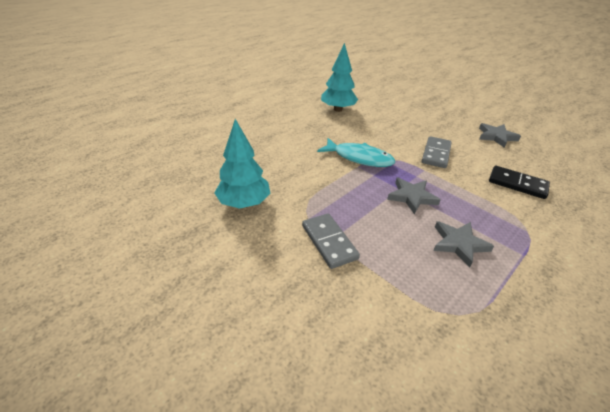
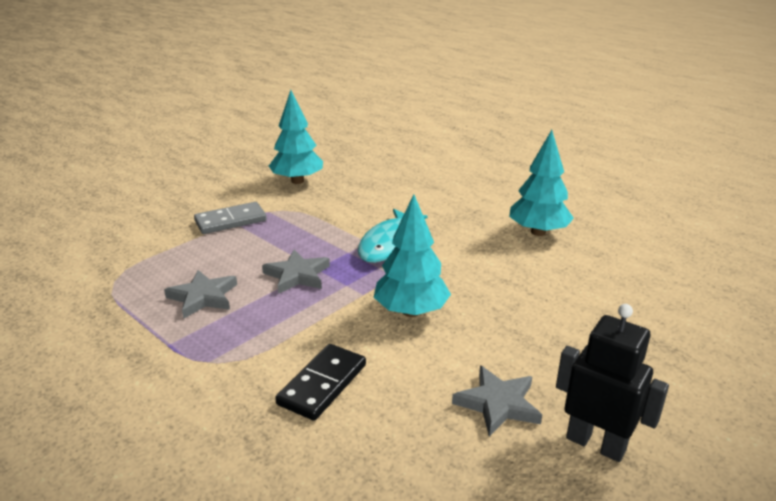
camera: 90 degrees right, 10 degrees down
grey domino [422,136,452,168] -> turquoise tree [374,194,451,317]
none -> black robot [556,304,669,462]

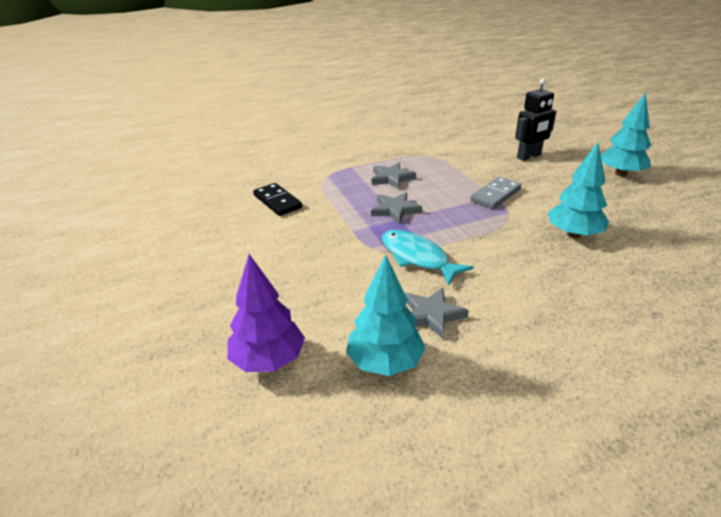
camera: 115 degrees right, 5 degrees up
grey domino [194,202,267,234] -> grey domino turned 45 degrees clockwise [470,177,521,209]
turquoise tree [374,194,451,317] -> turquoise tree moved to [601,92,651,177]
grey star [452,365,542,437] -> grey star moved to [405,288,469,339]
black robot [556,304,669,462] -> black robot moved to [515,78,557,161]
none -> purple tree [227,254,305,372]

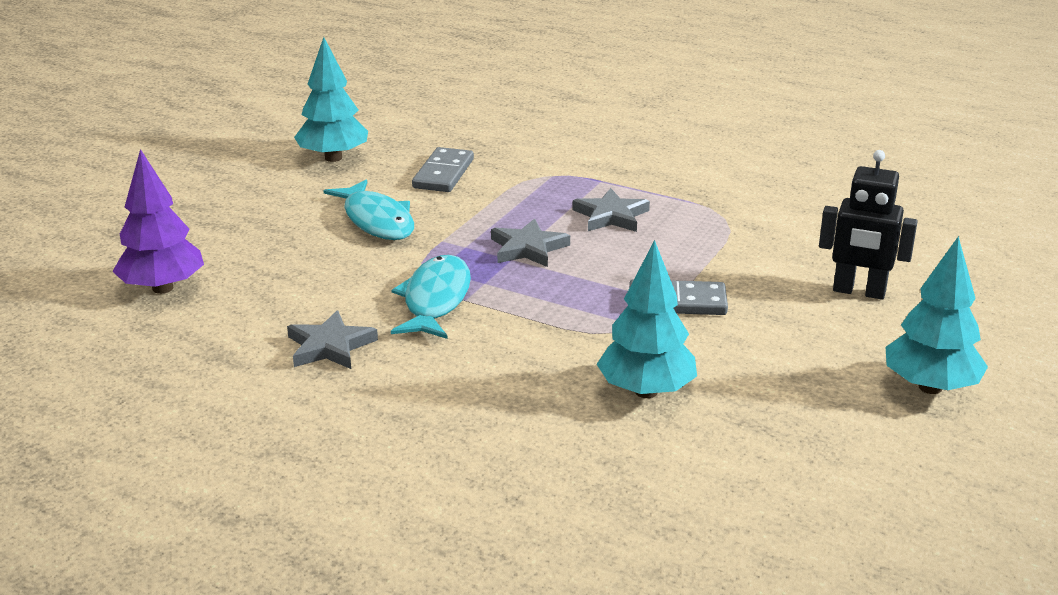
camera: 50 degrees right, 5 degrees down
black domino [253,183,302,216] -> grey domino [412,147,474,192]
turquoise tree [346,255,425,376] -> turquoise tree moved to [294,37,368,162]
none -> turquoise fish [324,179,414,240]

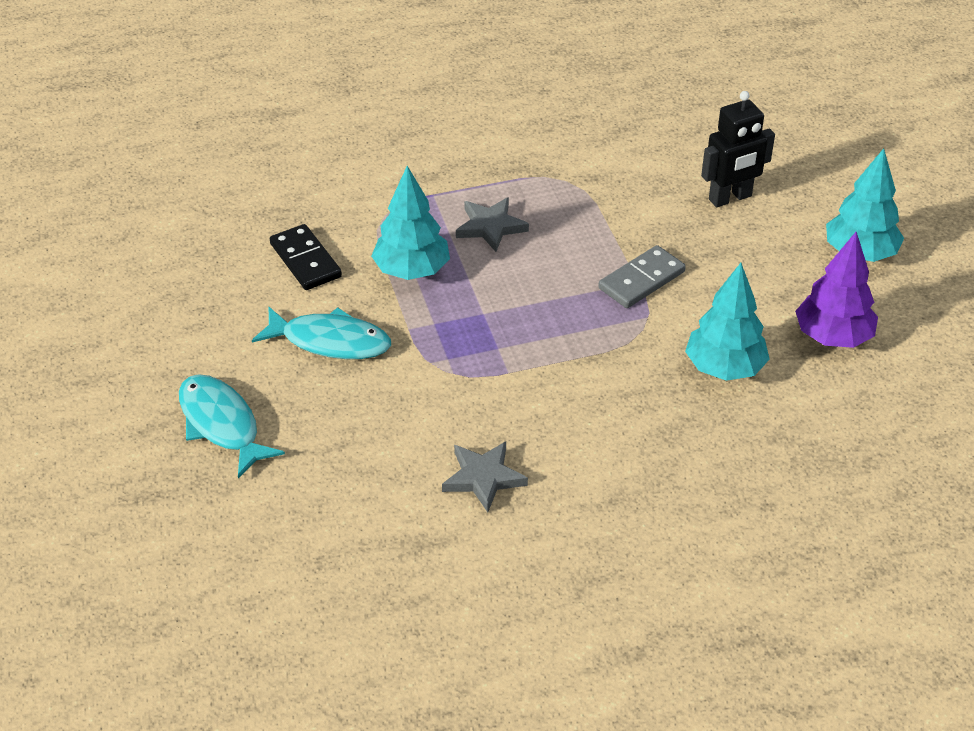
camera: 45 degrees left, 15 degrees up
purple tree [112,149,204,294] -> purple tree moved to [795,232,878,348]
turquoise tree [294,37,368,162] -> turquoise tree moved to [371,166,450,280]
turquoise fish [391,255,471,339] -> turquoise fish moved to [179,374,285,478]
grey domino [412,147,474,192] -> black domino [270,224,342,290]
grey star [491,218,570,267] -> none

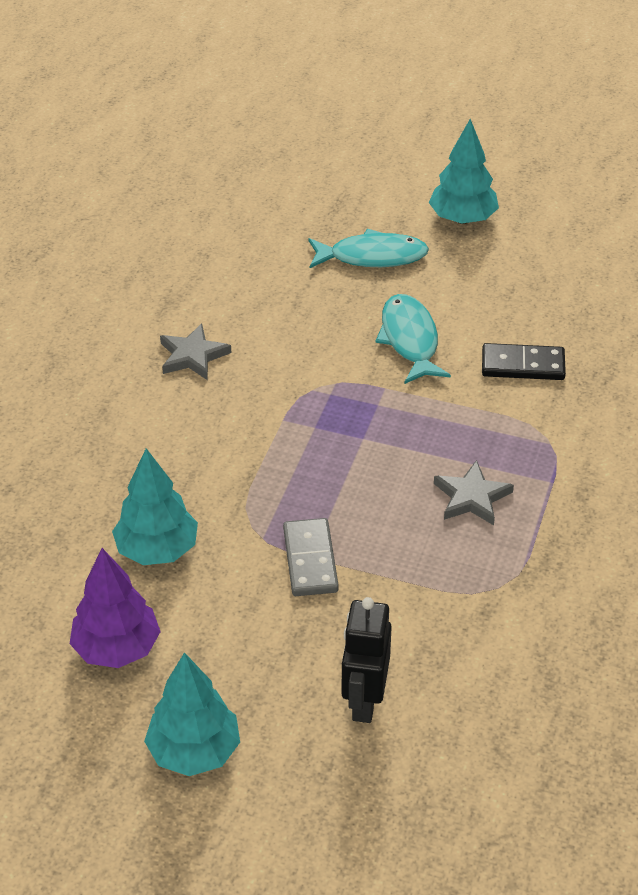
camera: 125 degrees right, 0 degrees up
turquoise fish [252,307,391,359] -> turquoise fish turned 120 degrees clockwise [375,294,451,384]
turquoise tree [371,166,450,280] -> turquoise tree moved to [429,119,499,224]

